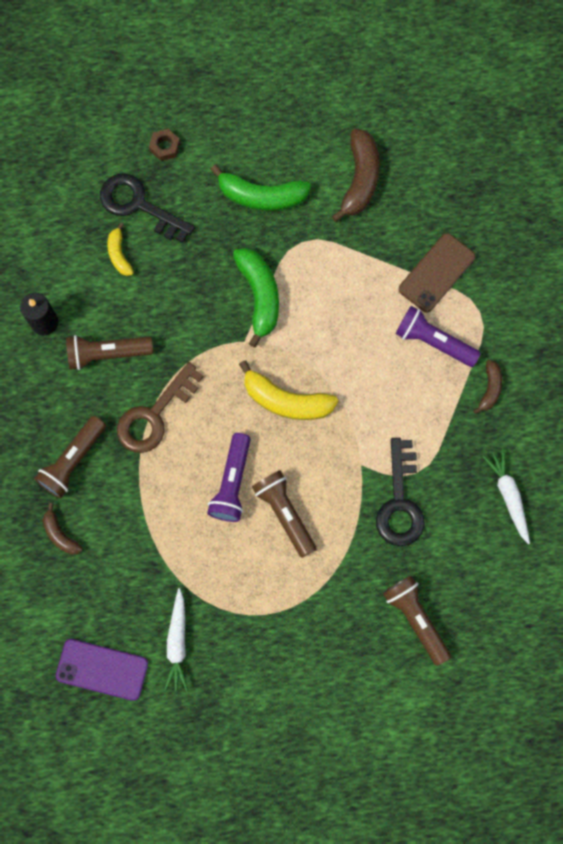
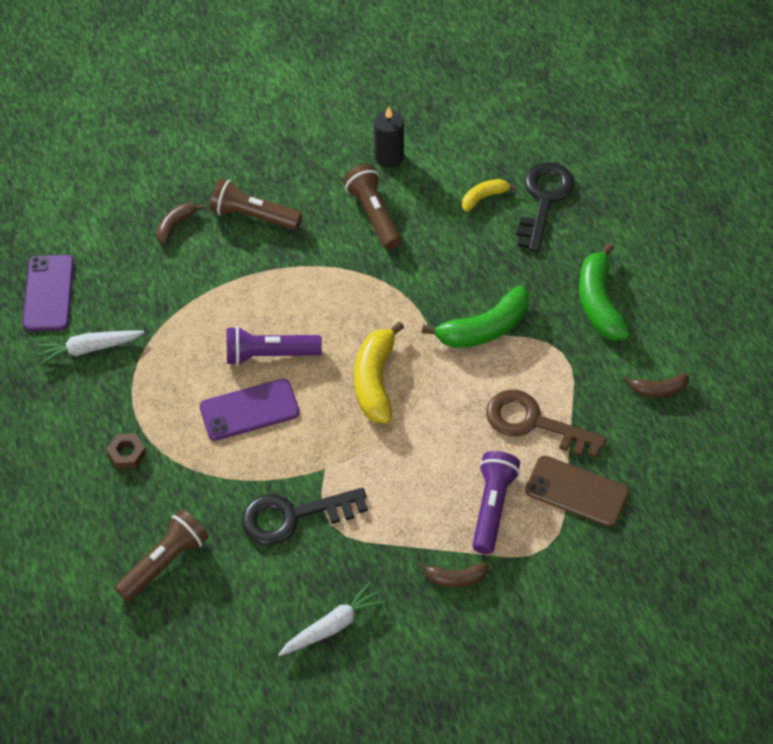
camera: 75 degrees right, 20 degrees down
brown key [117,362,204,453] -> brown key moved to [486,390,607,458]
brown nut [149,129,180,161] -> brown nut moved to [107,434,146,469]
brown flashlight [252,470,317,558] -> purple phone [200,378,300,441]
brown banana [332,129,380,222] -> brown banana [624,373,689,397], size x0.55

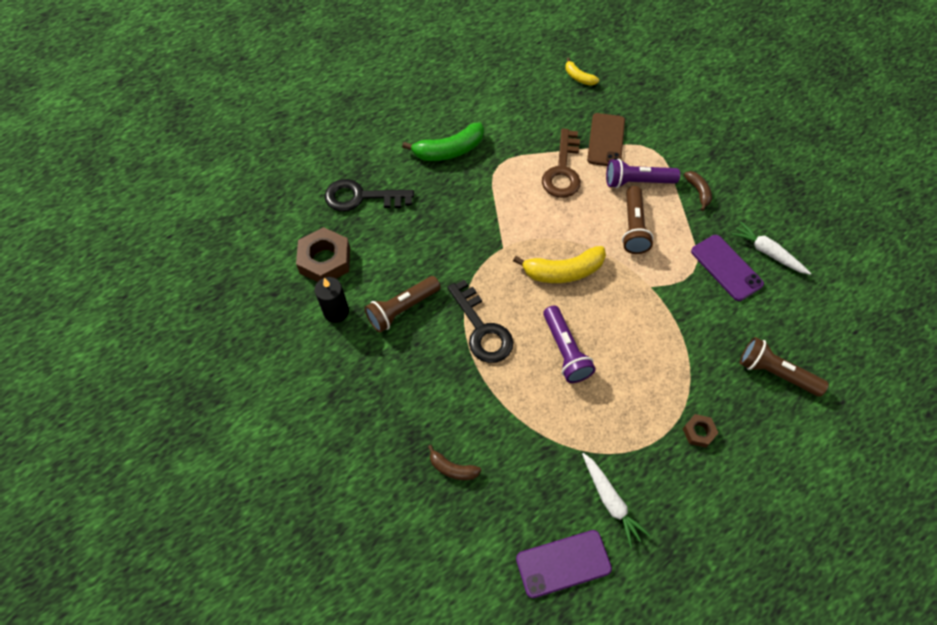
camera: 105 degrees left, 5 degrees up
purple phone [200,378,300,441] -> purple phone moved to [691,235,764,301]
brown flashlight [209,178,302,230] -> brown flashlight moved to [622,186,654,254]
black key [242,488,368,545] -> black key moved to [447,280,513,363]
green banana [422,286,530,348] -> none
yellow banana [462,179,517,212] -> yellow banana moved to [565,58,599,86]
brown banana [624,373,689,397] -> none
none -> brown nut [296,227,350,282]

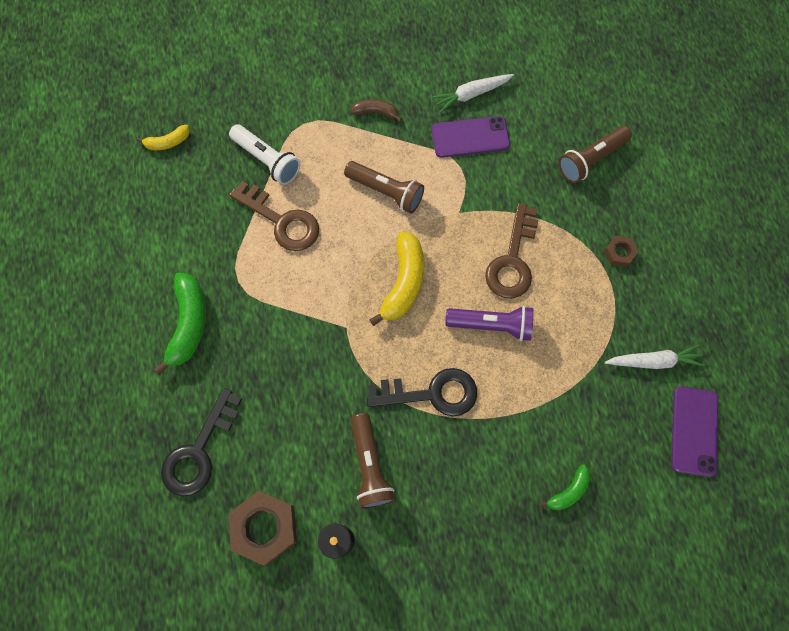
camera: 65 degrees left, 10 degrees up
brown banana [428,445,481,480] -> green banana [540,464,591,510]
brown phone [587,113,625,166] -> white flashlight [229,124,301,185]
purple flashlight [606,159,680,188] -> none
none -> brown key [485,203,538,298]

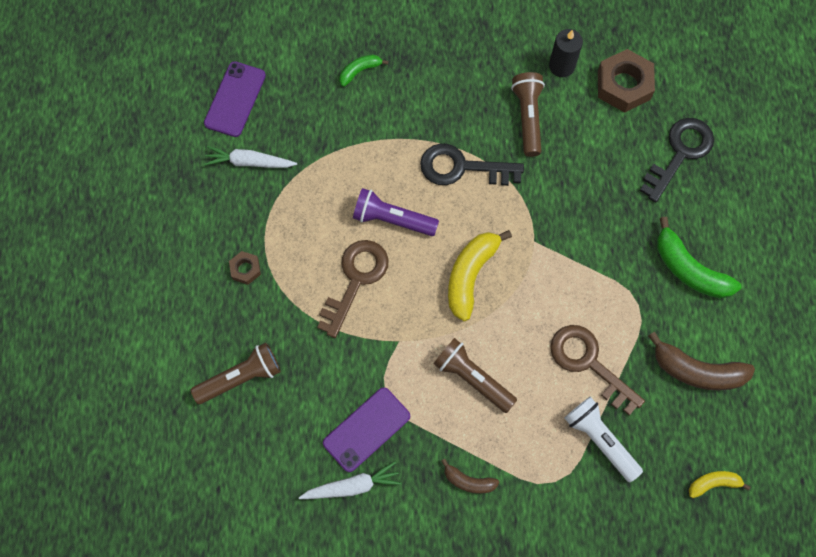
camera: 170 degrees left, 0 degrees up
green banana [154,272,206,375] -> green banana turned 60 degrees counterclockwise [657,217,742,299]
purple phone [432,116,510,158] -> purple phone turned 45 degrees counterclockwise [323,388,410,472]
none -> brown banana [648,332,755,391]

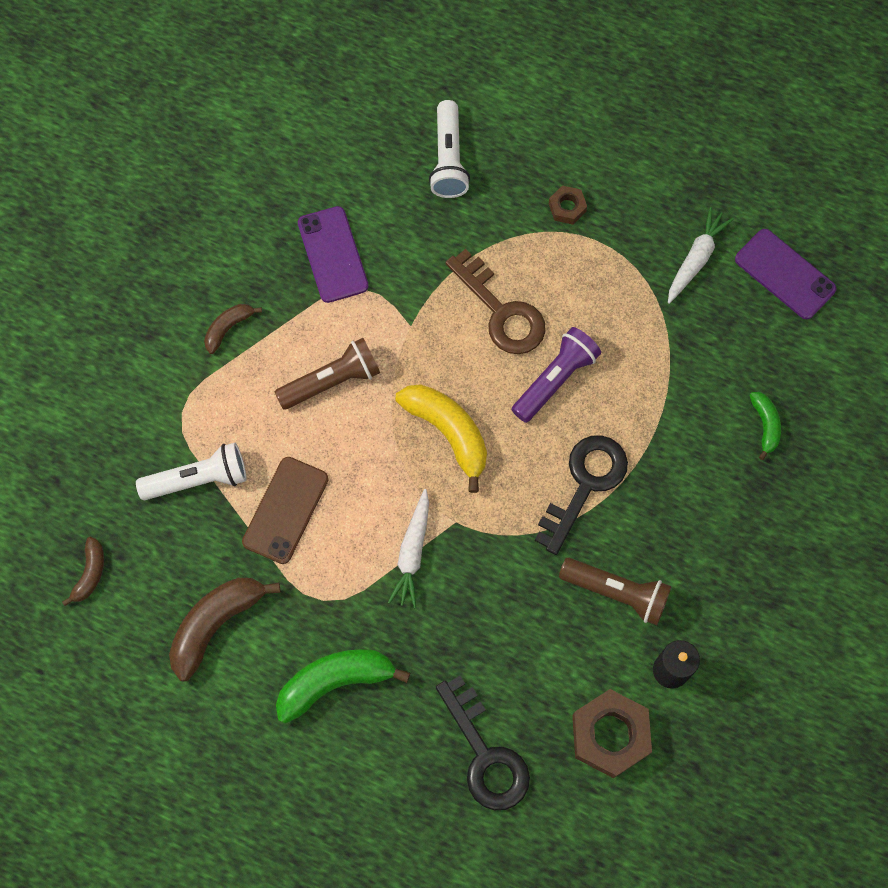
camera: 115 degrees right, 0 degrees up
brown flashlight [191,343,281,404] -> white flashlight [429,100,470,198]
white carrot [299,461,402,499] -> white carrot moved to [388,489,429,608]
brown key [550,325,645,415] -> brown phone [242,457,329,564]
yellow banana [689,471,750,498] -> brown banana [62,537,104,606]

